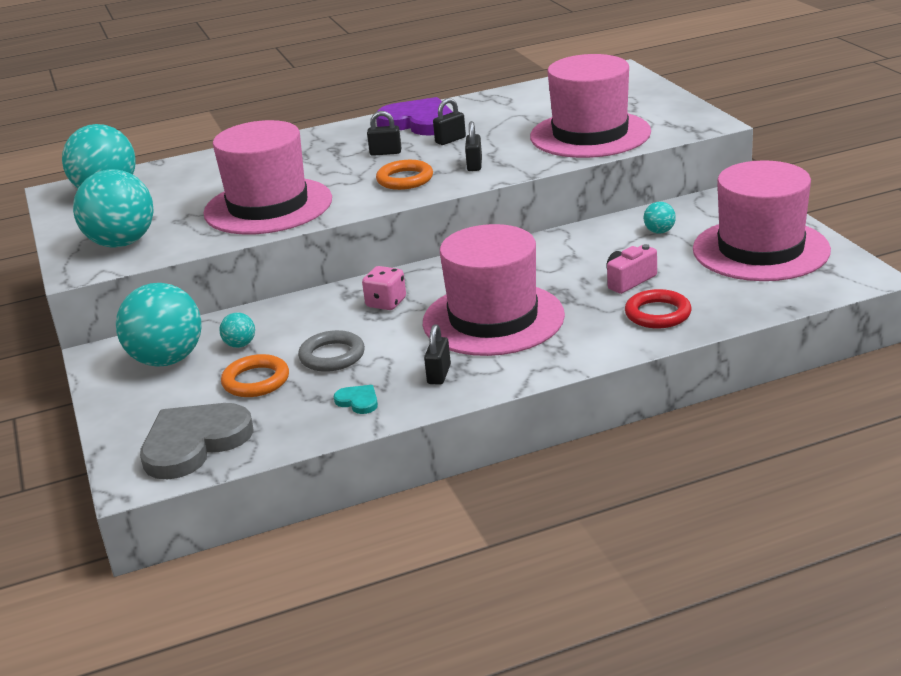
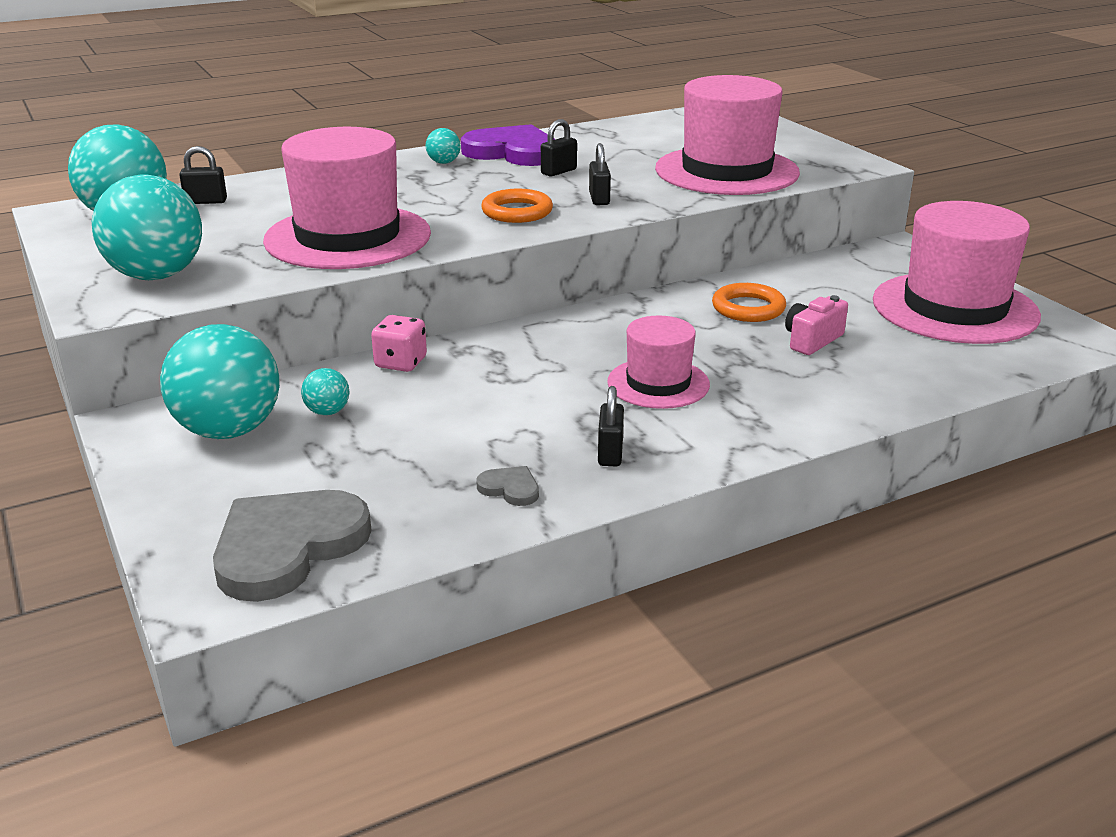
camera: 10 degrees left, 0 degrees up
orange ring [221,354,289,397] -> orange ring moved to [712,283,786,322]
grey ring [298,330,365,372] -> none
turquoise heart [334,385,378,414] -> grey heart [477,466,539,506]
pink dice [362,266,406,310] -> pink dice moved to [371,315,427,372]
black padlock [367,111,402,156] -> black padlock moved to [179,146,227,204]
pink hat [423,224,565,356] -> pink hat [607,316,710,409], size x0.56
red ring [625,289,692,328] -> none
turquoise ball [644,202,676,234] -> turquoise ball moved to [426,128,461,164]

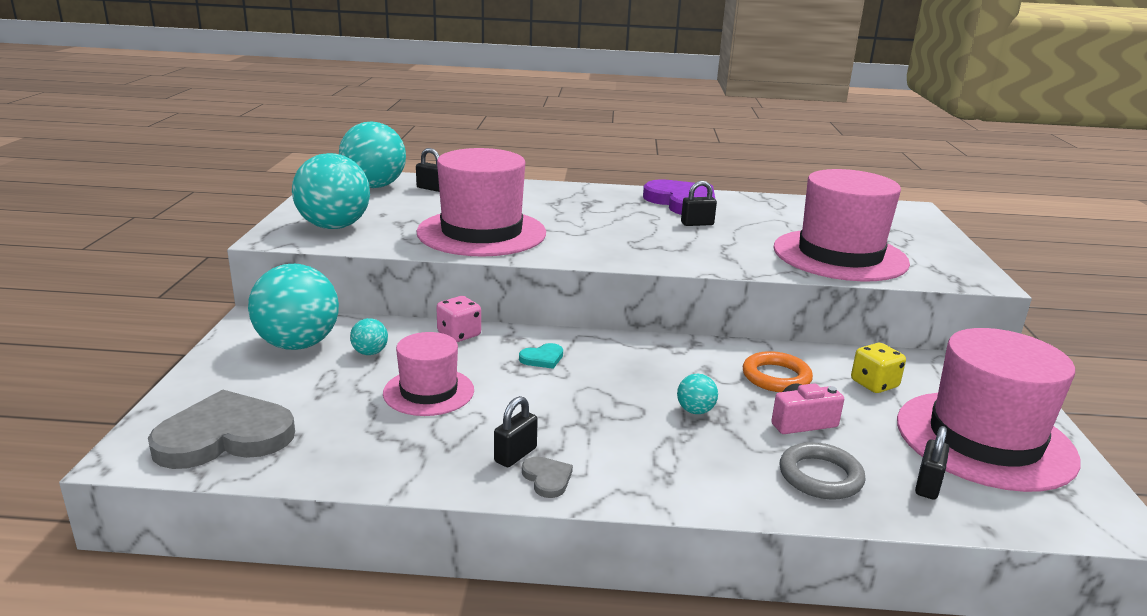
camera: 30 degrees right, 5 degrees down
turquoise ball [426,128,461,164] -> turquoise ball moved to [677,374,718,414]
grey heart [477,466,539,506] -> grey heart moved to [522,456,573,498]
orange ring [481,189,553,223] -> none
black padlock [589,143,611,205] -> black padlock moved to [915,426,949,500]
pink hat [607,316,710,409] -> pink hat moved to [383,332,474,416]
none -> turquoise heart [519,343,563,369]
none -> grey ring [779,442,865,500]
none -> yellow dice [851,343,906,393]

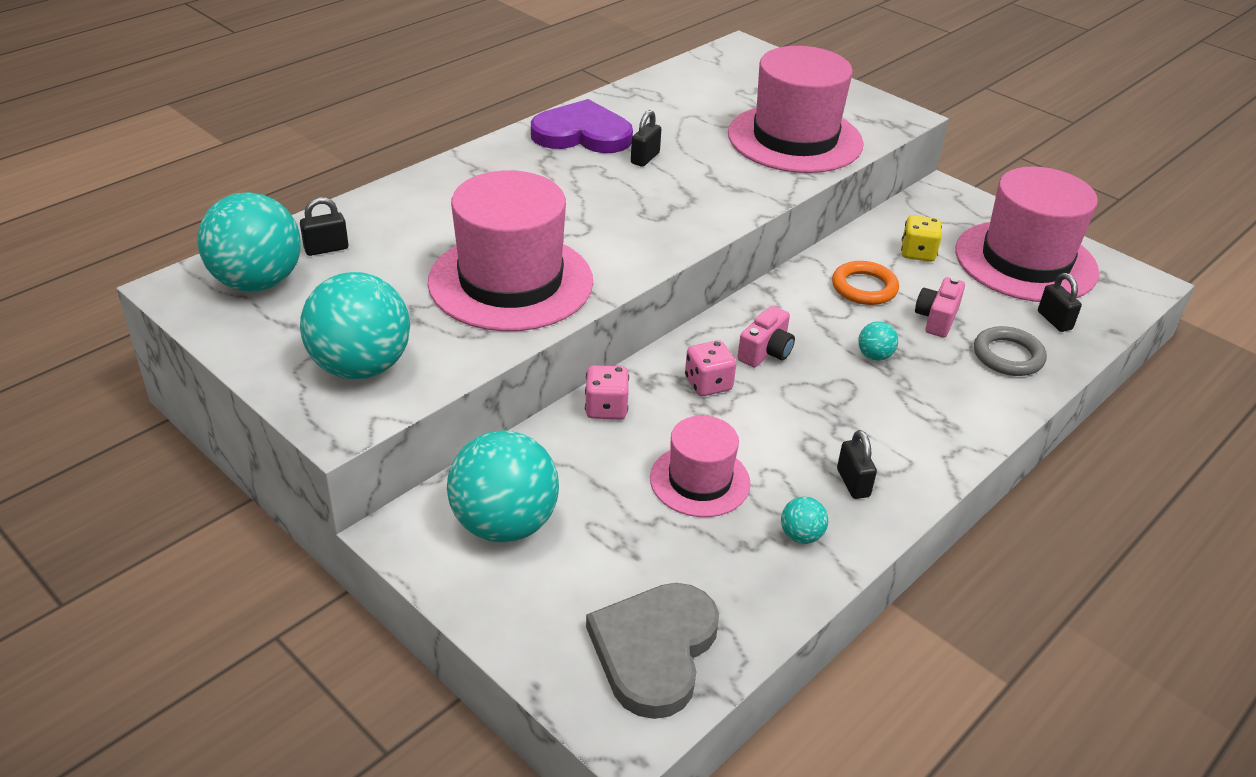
camera: 50 degrees left, 15 degrees up
turquoise ball [350,318,388,355] -> turquoise ball moved to [781,497,828,544]
turquoise heart [519,343,563,369] -> pink dice [685,340,736,396]
grey heart [522,456,573,498] -> none
none -> pink camera [737,306,795,367]

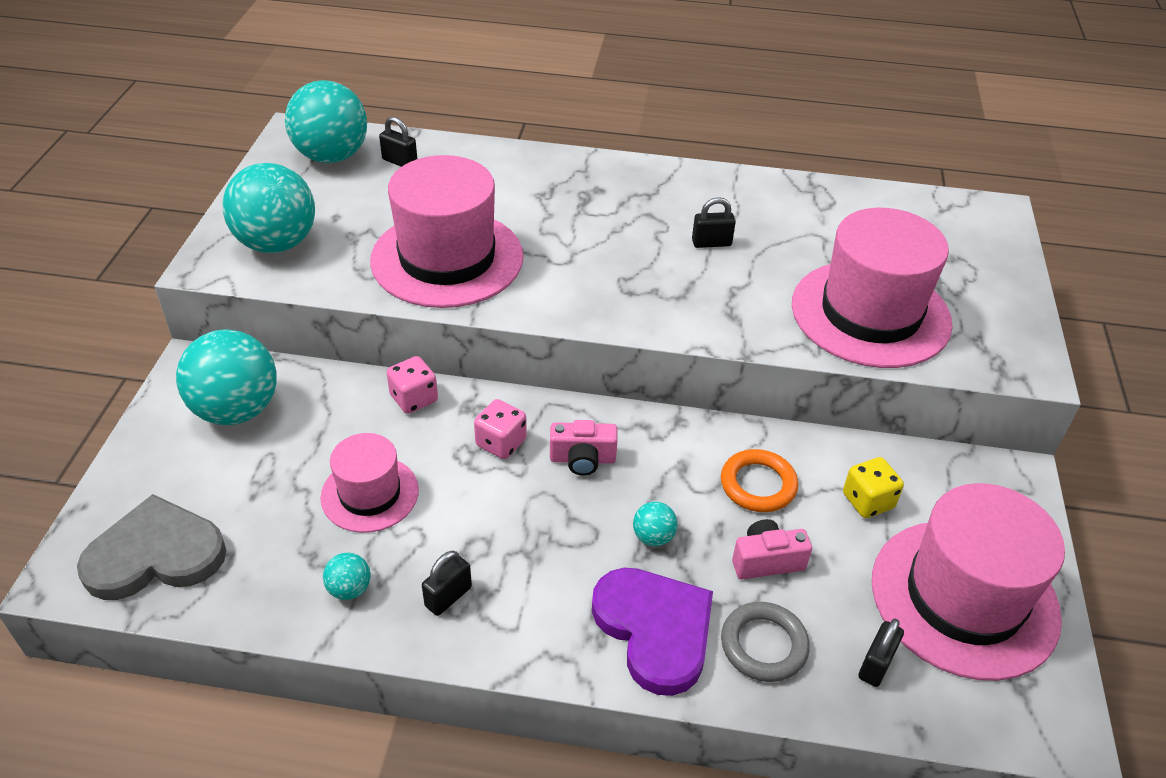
camera: 55 degrees right, 5 degrees up
purple heart [531,99,633,153] -> purple heart moved to [592,568,713,696]

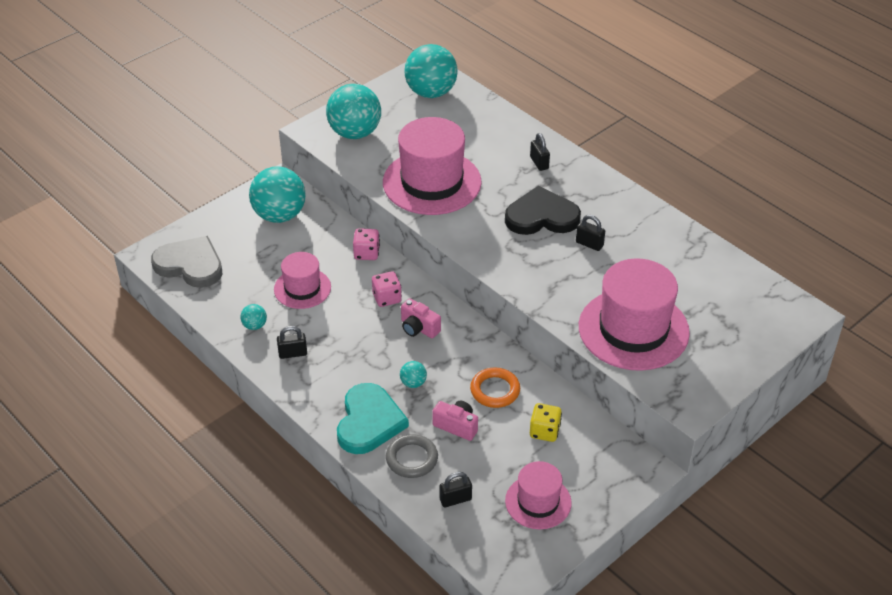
camera: 40 degrees right, 0 degrees up
black padlock [379,116,417,167] -> black padlock moved to [530,133,550,171]
purple heart [592,568,713,696] -> turquoise heart [337,383,409,454]
pink hat [872,483,1065,681] -> pink hat [505,461,572,529], size x0.56
none -> black heart [505,186,581,235]

